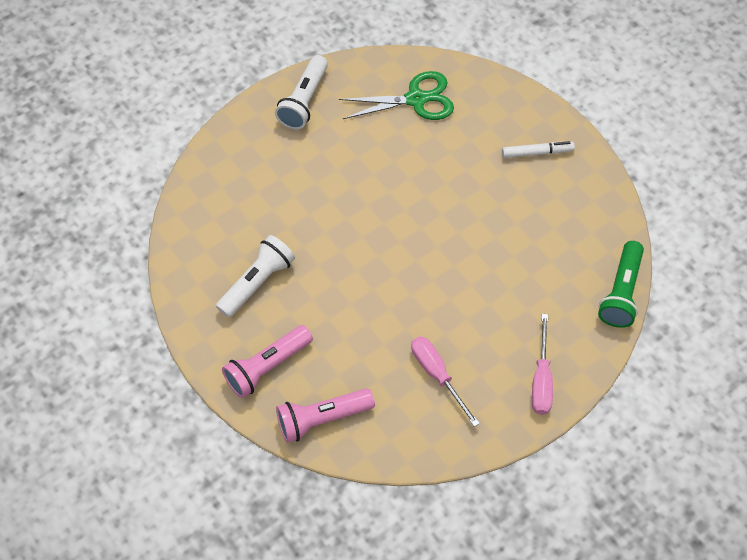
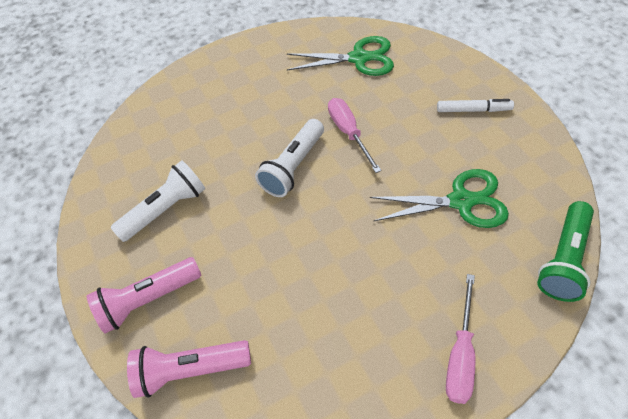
camera: 15 degrees right, 5 degrees down
white flashlight [275,55,328,130] -> white flashlight moved to [255,119,324,197]
pink screwdriver [411,336,480,427] -> pink screwdriver moved to [328,98,382,173]
none -> green scissors [370,169,509,228]

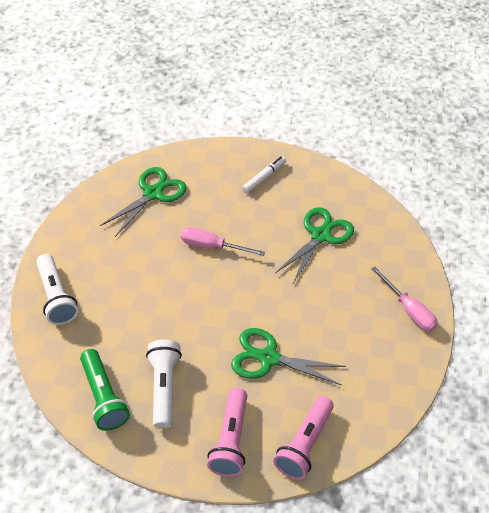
camera: 60 degrees left, 5 degrees down
white flashlight [255,119,324,197] -> white flashlight moved to [36,254,78,325]
green flashlight [537,201,594,302] -> green flashlight moved to [80,349,130,431]
none -> green scissors [231,328,346,385]

